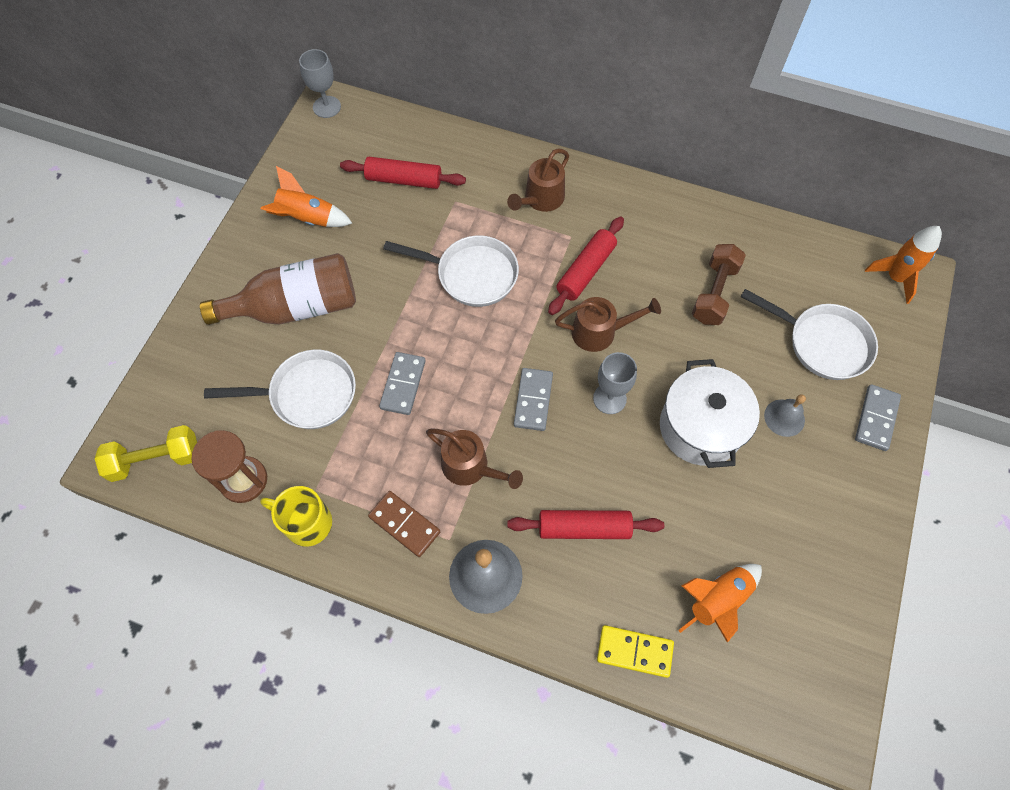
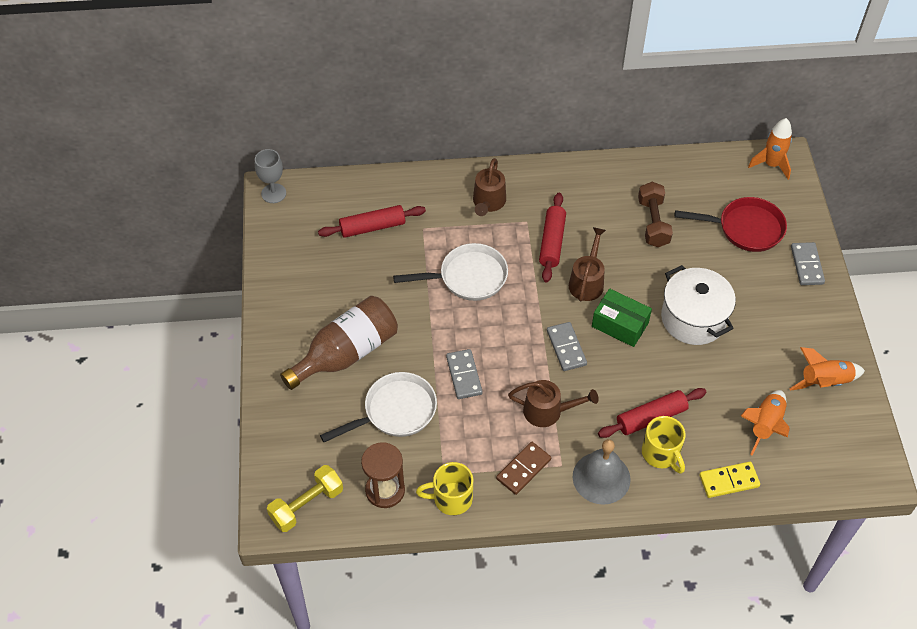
camera: 25 degrees left, 10 degrees down
orange rocket [261,166,352,227] -> orange rocket moved to [789,347,865,391]
brown domino [368,491,440,557] -> brown domino turned 60 degrees counterclockwise [496,442,551,495]
brown watering can [555,297,661,352] -> brown watering can turned 45 degrees counterclockwise [569,227,606,301]
grey goblet [593,352,637,414] -> green box [592,289,652,347]
white pan [741,289,878,380] -> red pan [675,197,787,252]
grey bell [764,394,806,437] -> none
none -> yellow mug [642,416,686,474]

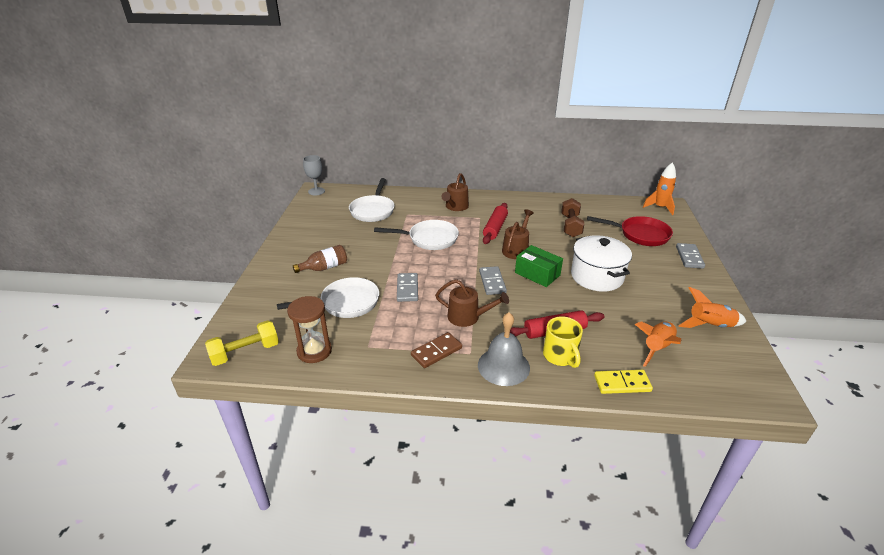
camera: 10 degrees right, 20 degrees down
brown bottle [280,296,398,390] -> brown bottle [293,245,347,273], size x0.55
red rolling pin [318,205,426,238] -> white pan [349,178,395,222]
yellow mug [416,462,473,515] -> none

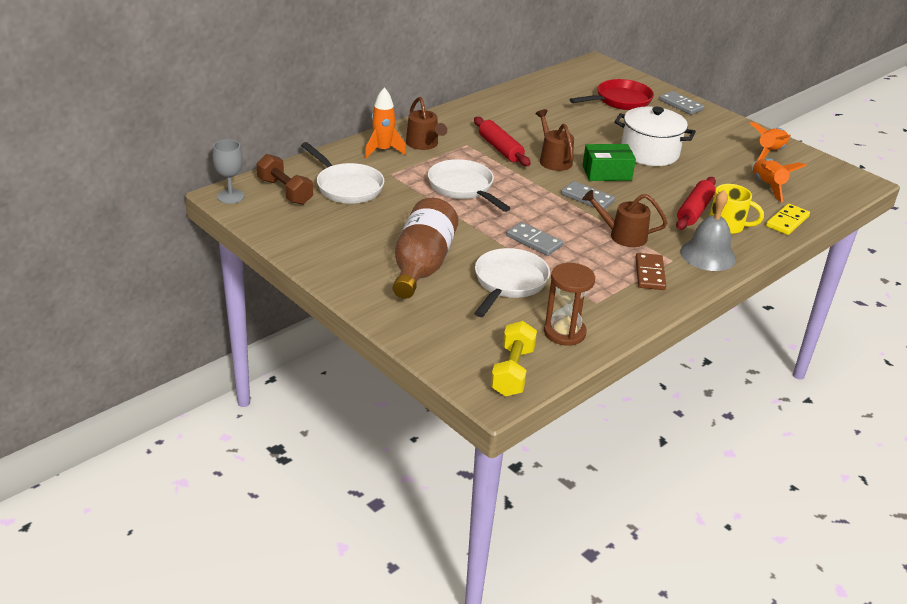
camera: 50 degrees left, 0 degrees up
brown bottle [293,245,347,273] -> brown bottle [393,198,458,299], size x1.80
white pan [374,220,459,250] -> white pan turned 75 degrees counterclockwise [428,159,511,212]
brown watering can [435,279,509,327] -> brown watering can turned 135 degrees counterclockwise [582,190,667,247]
brown dumbbell [561,198,584,237] -> brown dumbbell moved to [256,154,313,205]
orange rocket [643,162,676,215] -> orange rocket moved to [365,87,406,158]

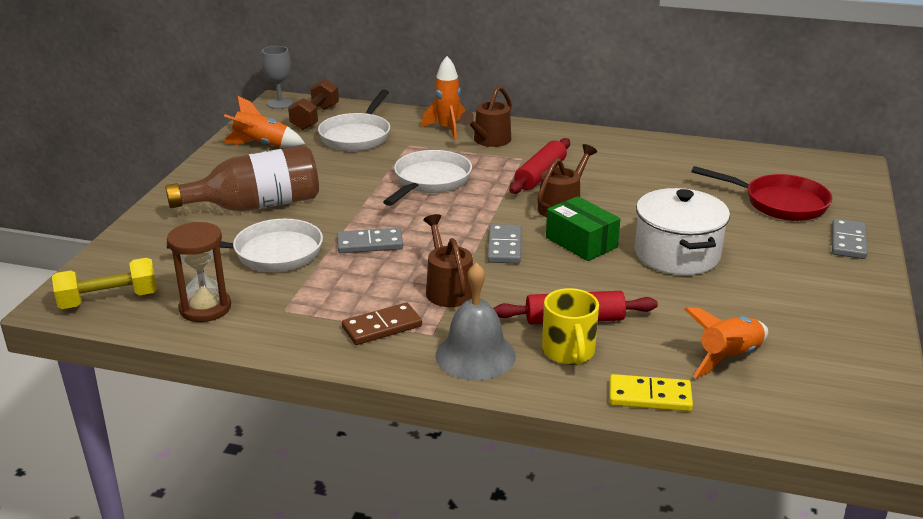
camera: 60 degrees right, 5 degrees down
grey domino [506,222,563,256] -> grey domino turned 75 degrees clockwise [337,228,403,253]
orange rocket [750,122,791,160] -> orange rocket moved to [222,96,305,147]

